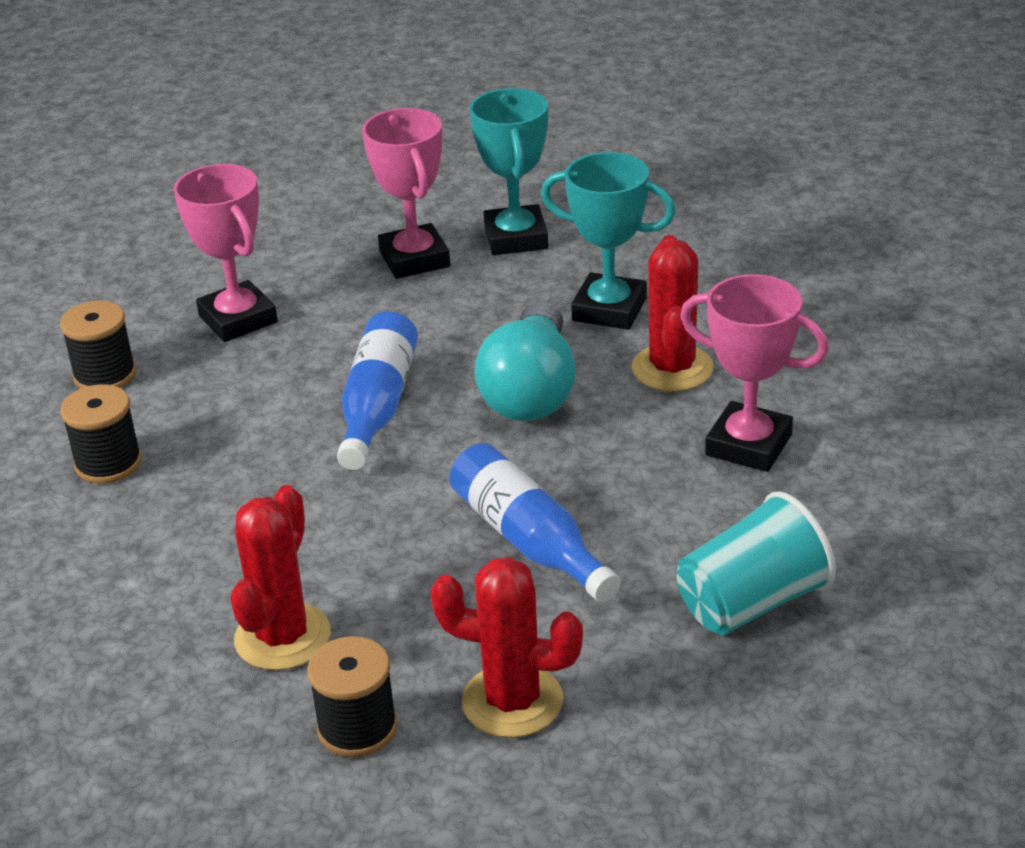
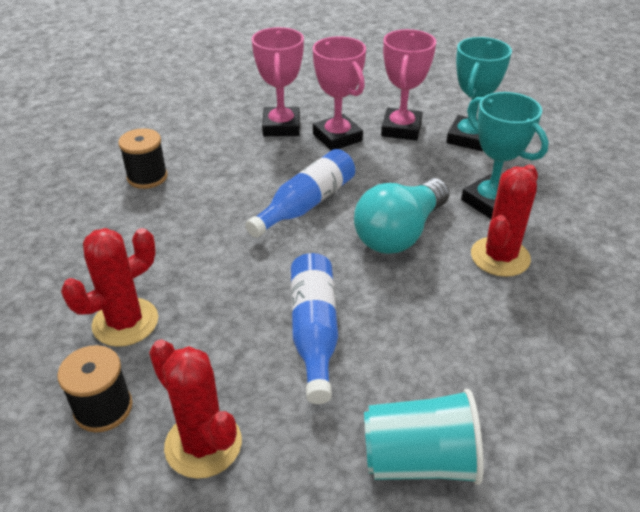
camera: 30 degrees right, 5 degrees up
black spool [60,300,136,389] -> none
pink trophy [680,274,829,472] -> pink trophy moved to [313,36,366,151]

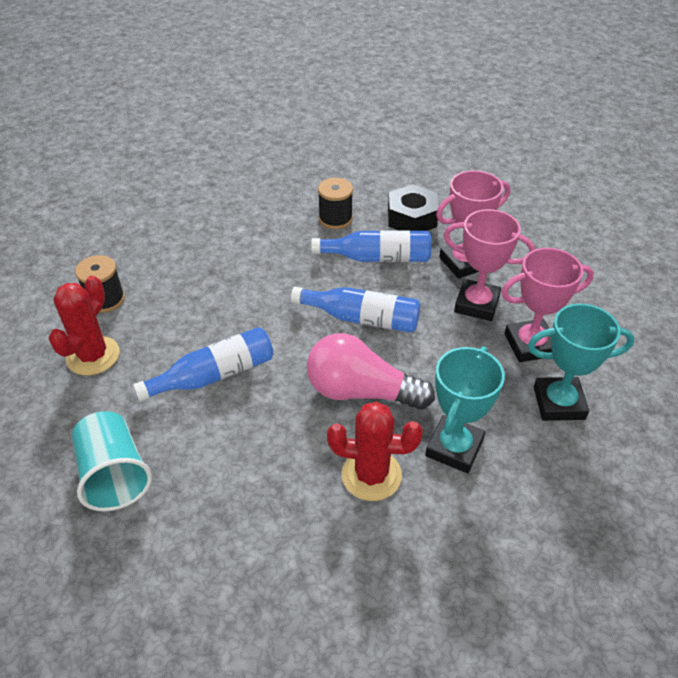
camera: 65 degrees right, 5 degrees up
red cactus [61,228,158,347] -> none
pink trophy [313,36,366,151] -> pink trophy turned 75 degrees clockwise [444,209,535,321]
turquoise light bulb [354,178,450,254] -> pink light bulb [307,333,435,410]
none -> blue bottle [311,230,431,262]
none -> black nut [388,184,439,231]

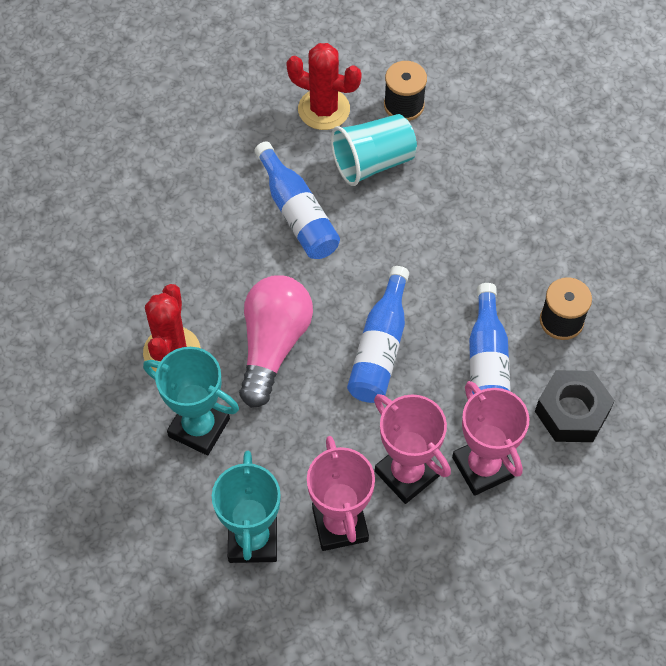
camera: 90 degrees right, 15 degrees up
turquoise cup [72,411,152,511] -> turquoise cup moved to [331,114,417,186]
pink trophy [444,209,535,321] -> pink trophy turned 60 degrees counterclockwise [374,394,451,504]

